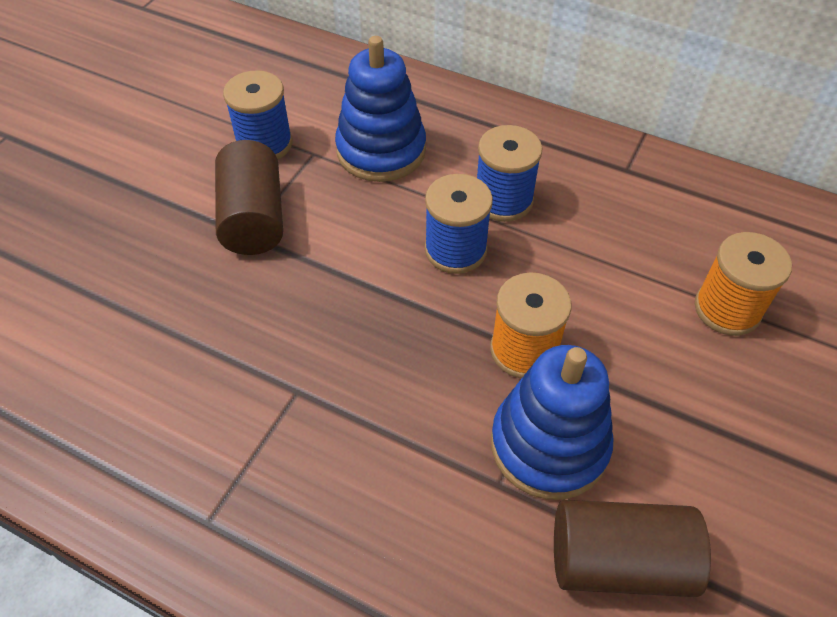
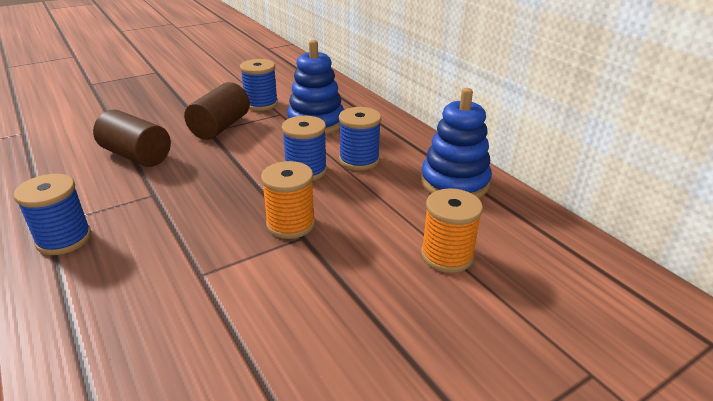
camera: 30 degrees right, 20 degrees down
blue stacking toy [491,345,614,500] -> blue stacking toy moved to [421,88,492,198]
brown cylinder [554,500,711,597] -> brown cylinder moved to [93,110,171,167]
none -> blue spool [14,174,92,255]

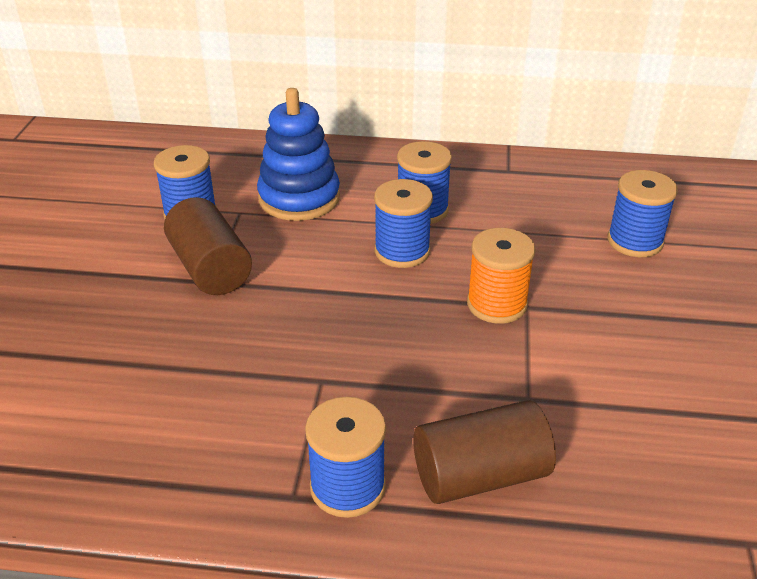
camera: 50 degrees left, 5 degrees up
brown cylinder [93,110,171,167] -> brown cylinder moved to [413,400,556,504]
blue stacking toy [421,88,492,198] -> none
orange spool [421,188,483,273] -> blue spool [607,170,678,257]

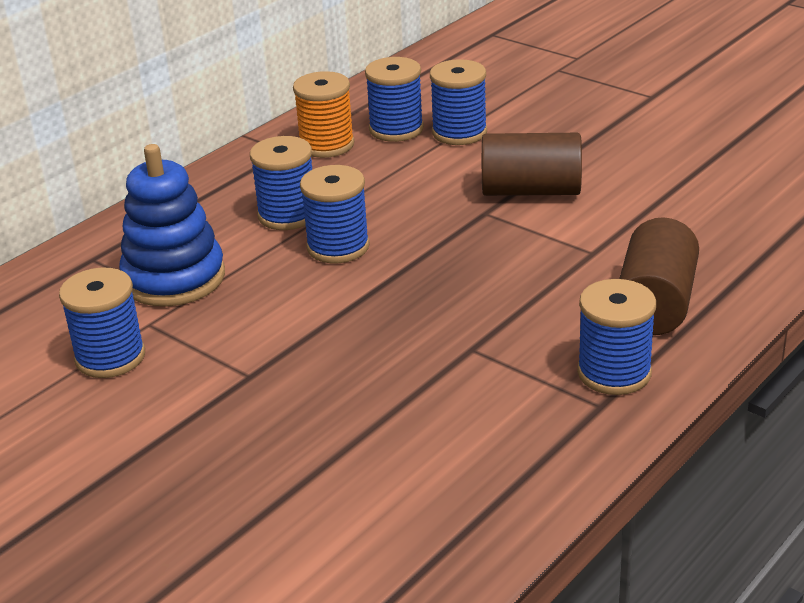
camera: 55 degrees left, 5 degrees down
brown cylinder [164,197,252,295] -> brown cylinder moved to [482,133,582,196]
orange spool [467,228,536,324] -> orange spool moved to [293,71,354,158]
none -> blue spool [365,57,424,142]

